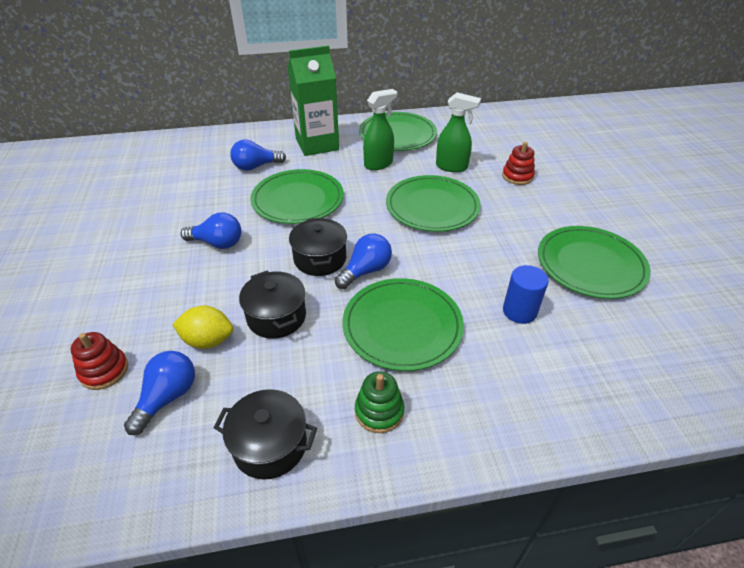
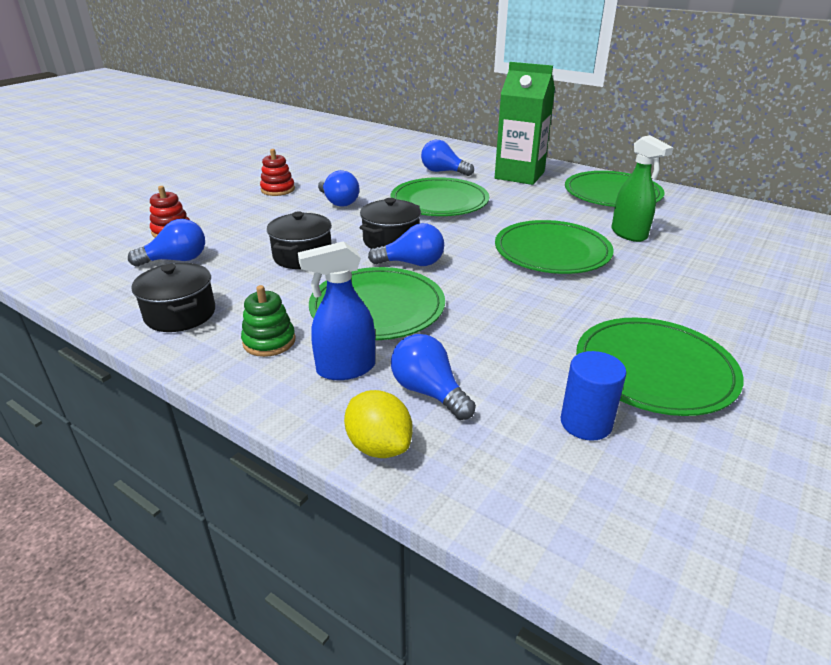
camera: 45 degrees right, 10 degrees down
yellow lemon [172,306,233,349] -> yellow lemon moved to [344,390,413,458]
green spray bottle [363,89,397,170] -> none
red stacking toy [502,142,535,185] -> red stacking toy moved to [260,149,295,196]
blue cylinder [503,265,549,324] -> blue cylinder moved to [561,351,627,441]
none -> blue spray bottle [298,241,375,380]
none -> blue light bulb [391,334,476,420]

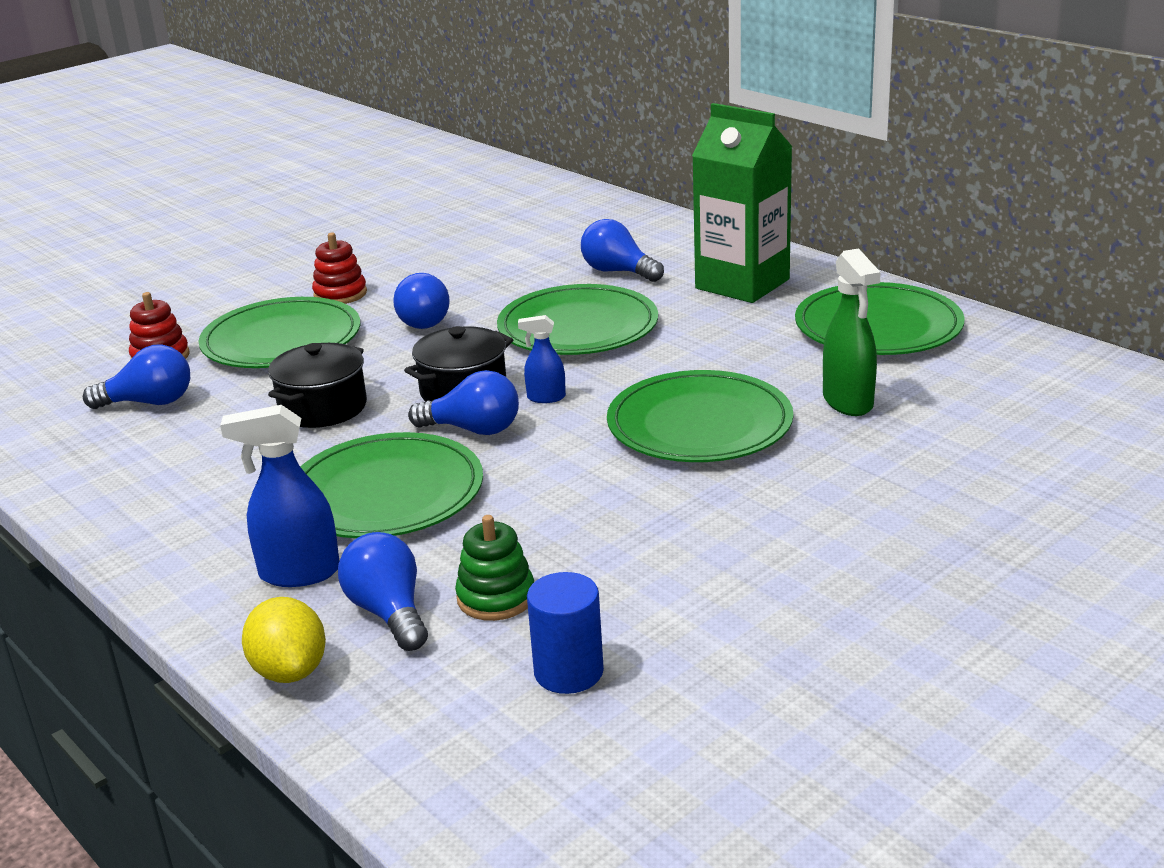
camera: 15 degrees right, 5 degrees down
black pot [131,263,215,332] -> none
green stacking toy [241,285,296,357] -> green stacking toy moved to [455,515,534,621]
green plate [576,318,744,416] -> green plate moved to [199,297,360,368]
none -> blue spray bottle [518,315,566,403]

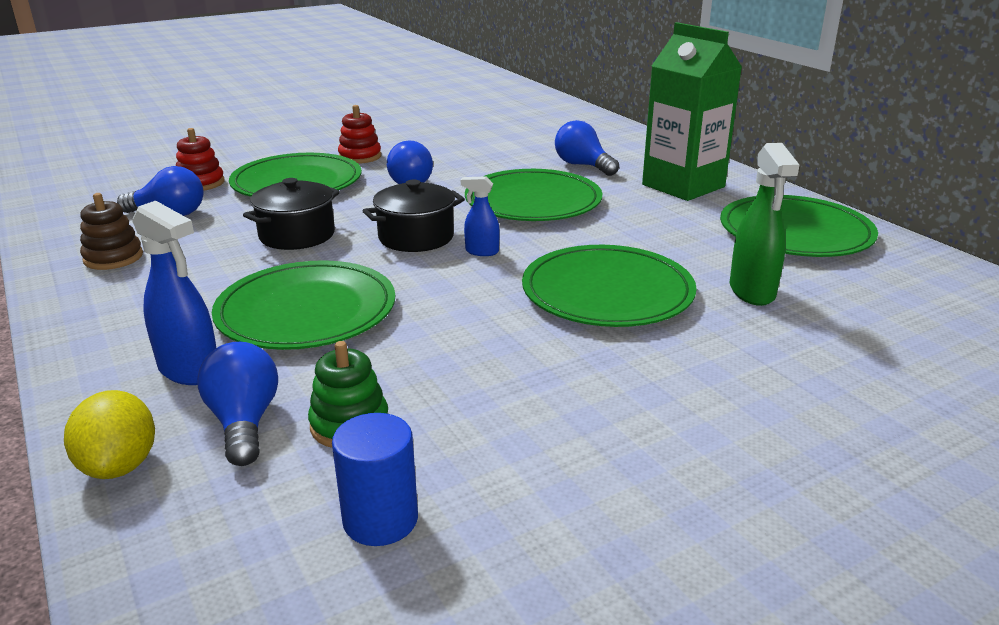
camera: 10 degrees right, 0 degrees up
blue spray bottle [220,405,339,587] -> blue spray bottle turned 150 degrees counterclockwise [132,201,216,385]
blue light bulb [408,370,519,435] -> none
none -> brown stacking toy [80,193,143,270]

